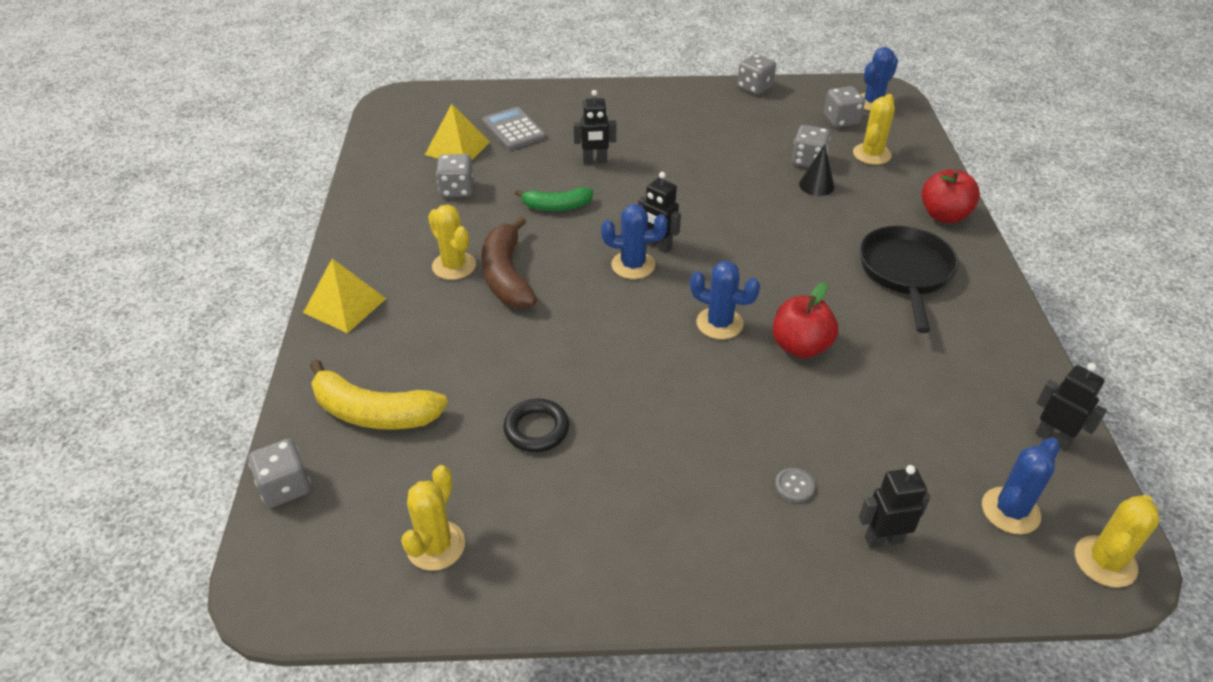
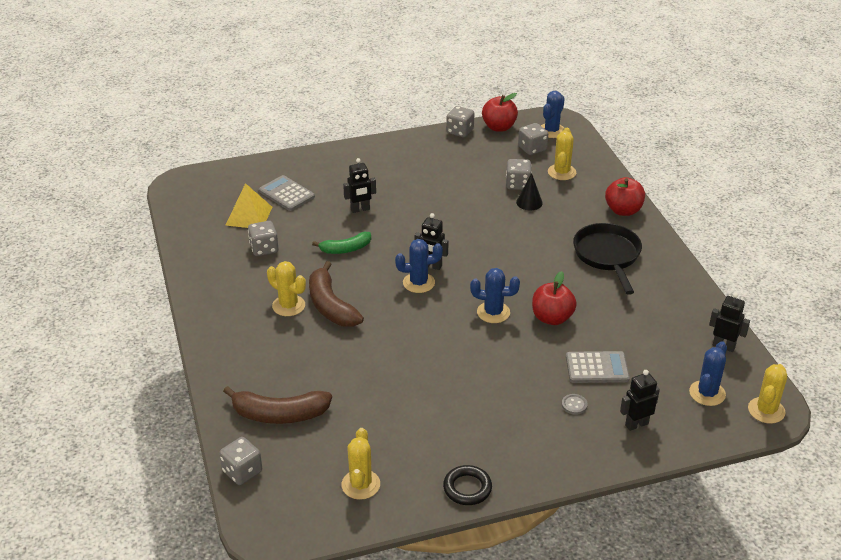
camera: 15 degrees left, 5 degrees down
yellow pyramid [303,258,386,333] -> none
yellow banana [310,359,448,430] -> brown banana [223,386,332,424]
black ring [503,399,569,452] -> black ring moved to [443,465,492,505]
none -> red apple [482,93,518,132]
none -> grey calculator [566,351,630,383]

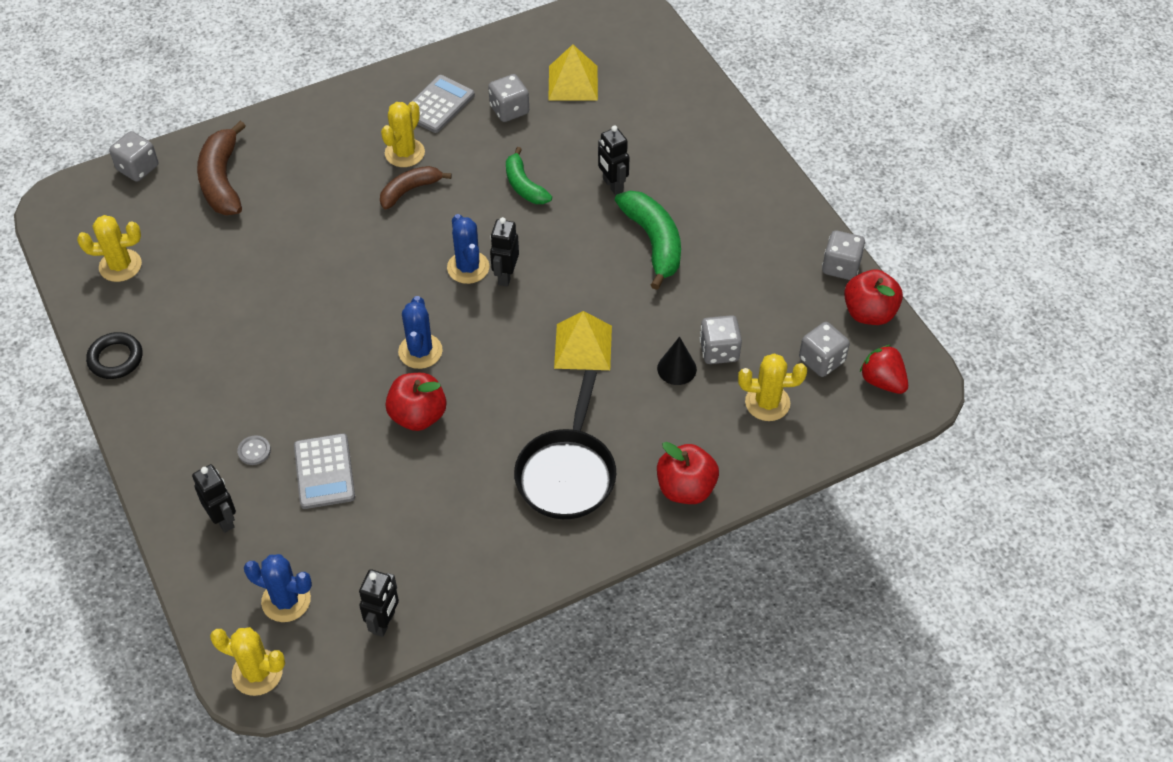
camera: 80 degrees right, 15 degrees up
grey calculator [259,175,315,211] -> grey calculator moved to [412,75,475,133]
brown banana [309,261,364,327] -> brown banana [380,166,452,209], size x0.64
blue cactus [541,91,565,138] -> red strawberry [860,345,908,394]
black pan [573,223,642,295] -> black pan turned 120 degrees clockwise [514,370,616,519]
none -> yellow pyramid [554,311,612,370]
none -> green banana [615,191,681,290]

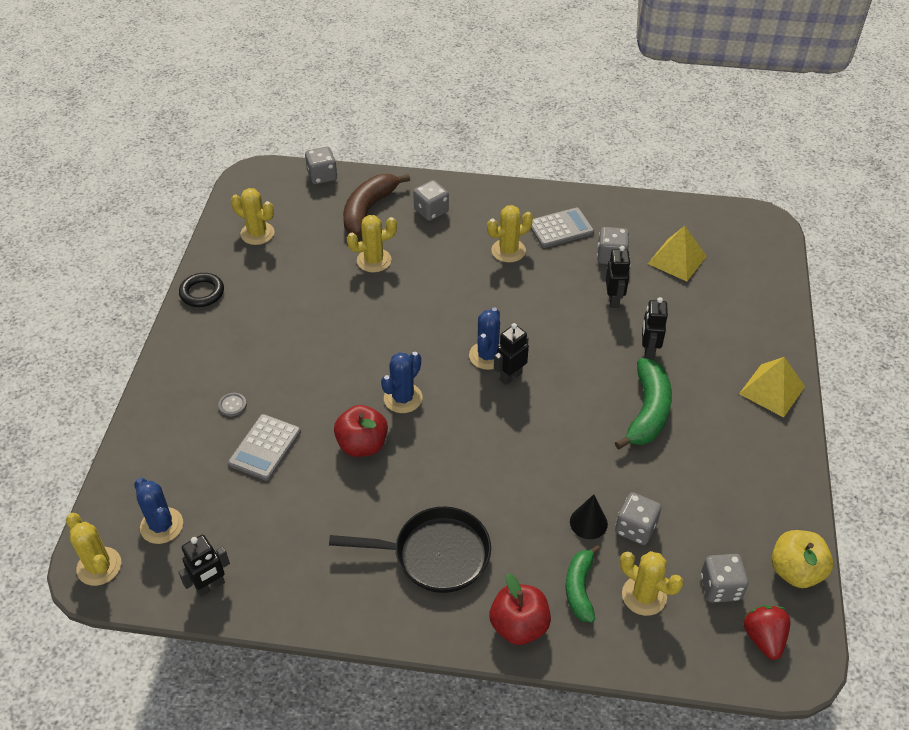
camera: 35 degrees right, 5 degrees down
black robot [192,464,236,533] -> black robot moved to [606,246,631,308]
brown banana [380,166,452,209] -> none
green banana [506,147,552,204] -> green banana moved to [566,545,600,623]
black pan [514,370,616,519] -> black pan turned 135 degrees counterclockwise [329,506,491,593]
yellow pyramid [554,311,612,370] -> yellow pyramid moved to [739,357,805,417]
grey dice [822,230,865,280] -> grey dice moved to [413,180,449,221]
red apple [844,270,903,325] -> yellow apple [772,530,833,588]
none -> yellow cactus [347,215,397,273]

